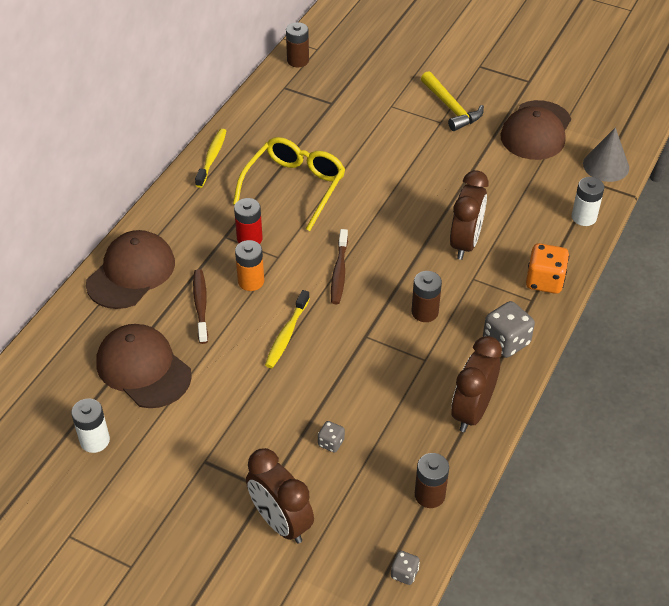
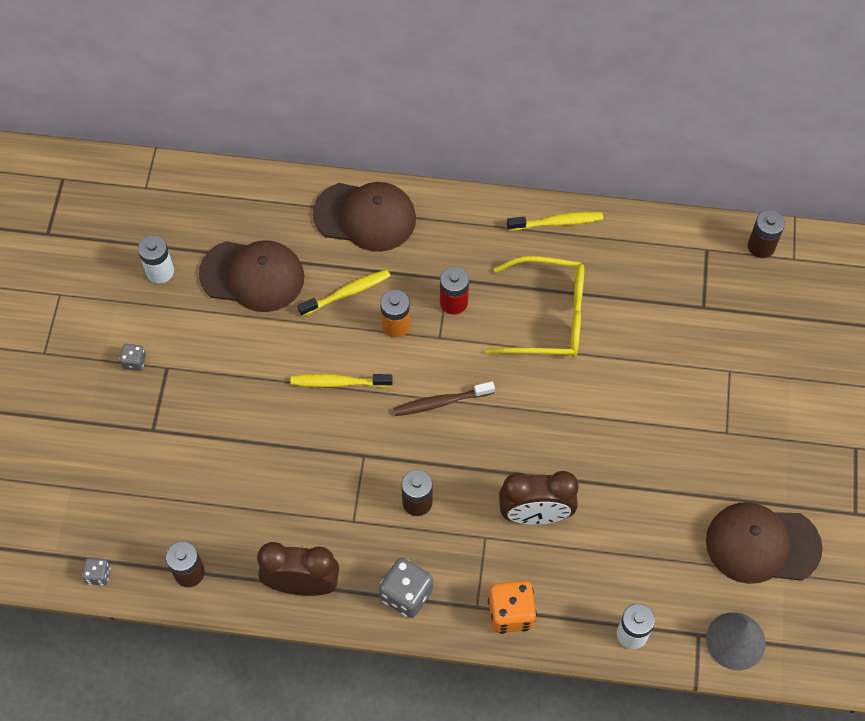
camera: 70 degrees right, 15 degrees up
brown cap [96,324,192,408] -> brown cap turned 75 degrees clockwise [199,240,304,312]
brown toothbrush [193,269,208,344] -> yellow toothbrush [298,269,390,316]
brown clock [246,448,314,543] -> none
grey dice [318,421,345,453] -> grey dice moved to [120,344,146,371]
yellow hammer [421,71,484,131] -> none

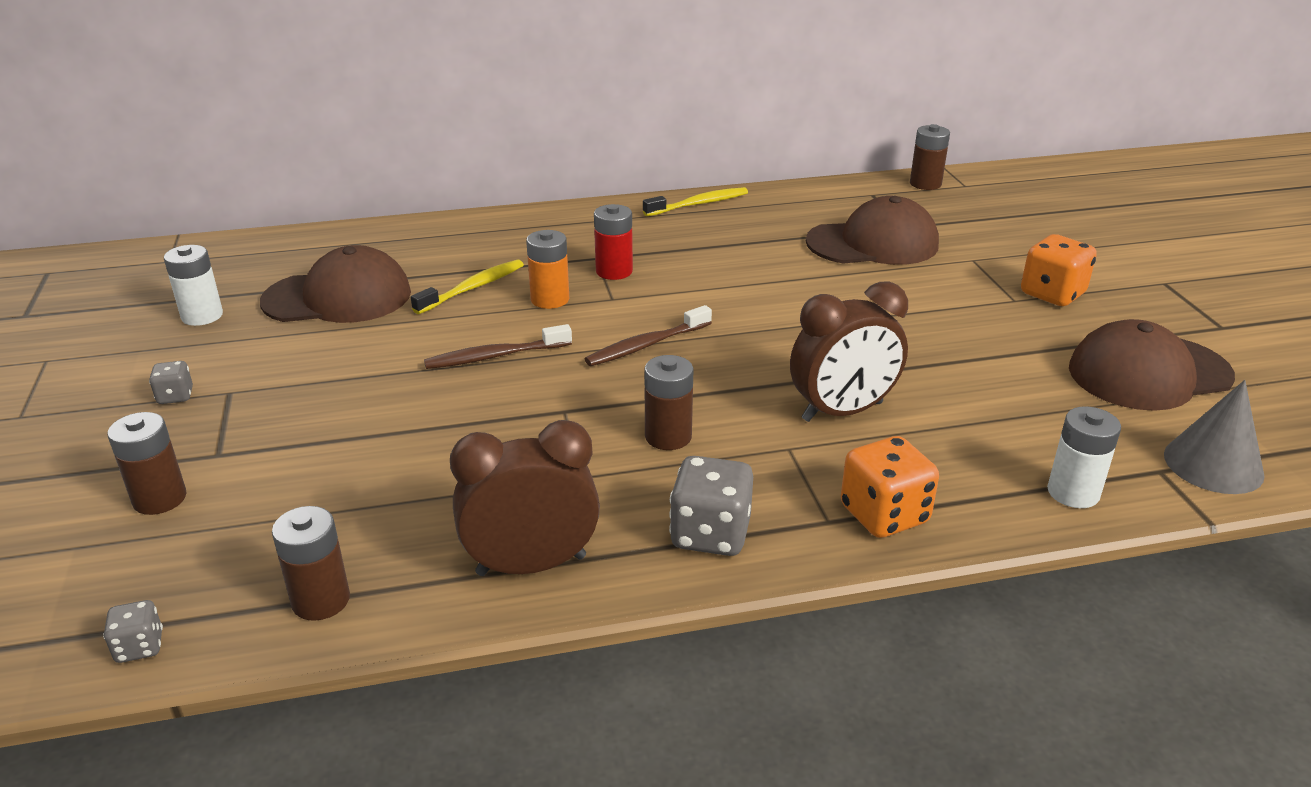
camera: 20 degrees left, 30 degrees down
yellow toothbrush [290,374,393,387] -> brown toothbrush [424,324,572,369]
brown cap [313,182,416,252] -> brown cap moved to [806,196,939,265]
yellow glasses [485,256,584,358] -> none
none -> brown battery [108,412,187,515]
none -> orange dice [1021,234,1097,306]

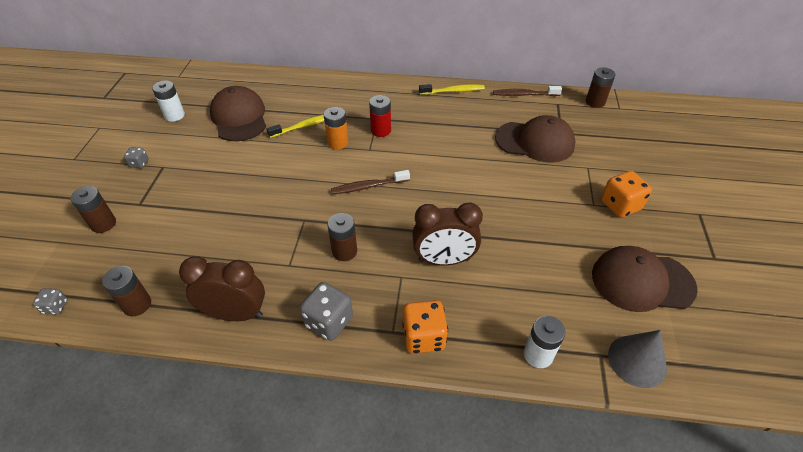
camera: 20 degrees right, 15 degrees up
brown cap [260,245,411,323] -> brown cap turned 120 degrees counterclockwise [210,86,266,141]
brown toothbrush [424,324,572,369] -> brown toothbrush moved to [493,86,562,96]

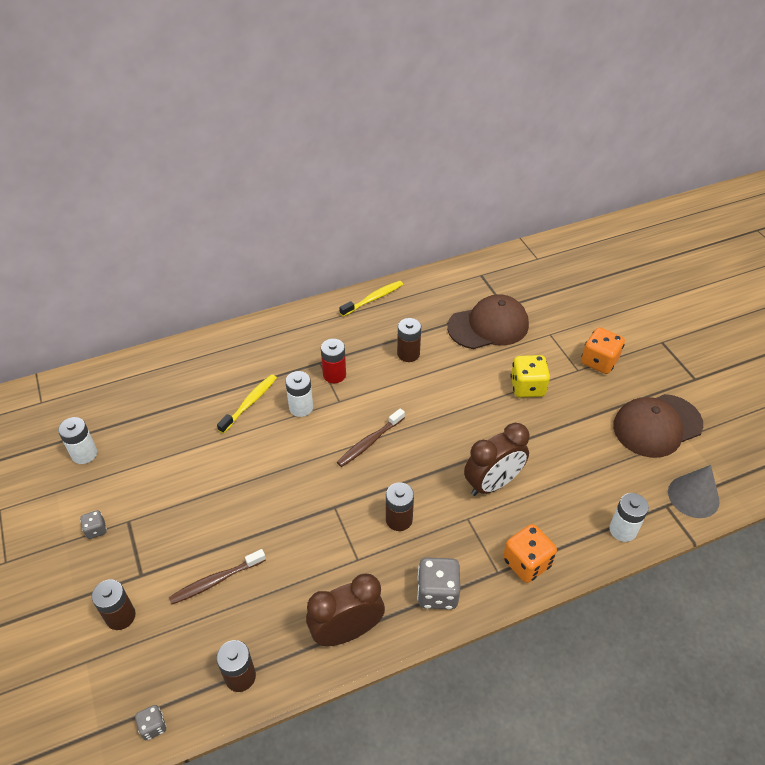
camera: 30 degrees left, 0 degrees up
brown cap [210,86,266,141] -> none
orange battery [323,107,348,150] -> white battery [285,371,313,417]
brown toothbrush [493,86,562,96] -> brown toothbrush moved to [169,549,266,604]
brown battery [586,67,616,108] -> brown battery moved to [397,318,421,362]
none -> yellow dice [510,355,550,398]

